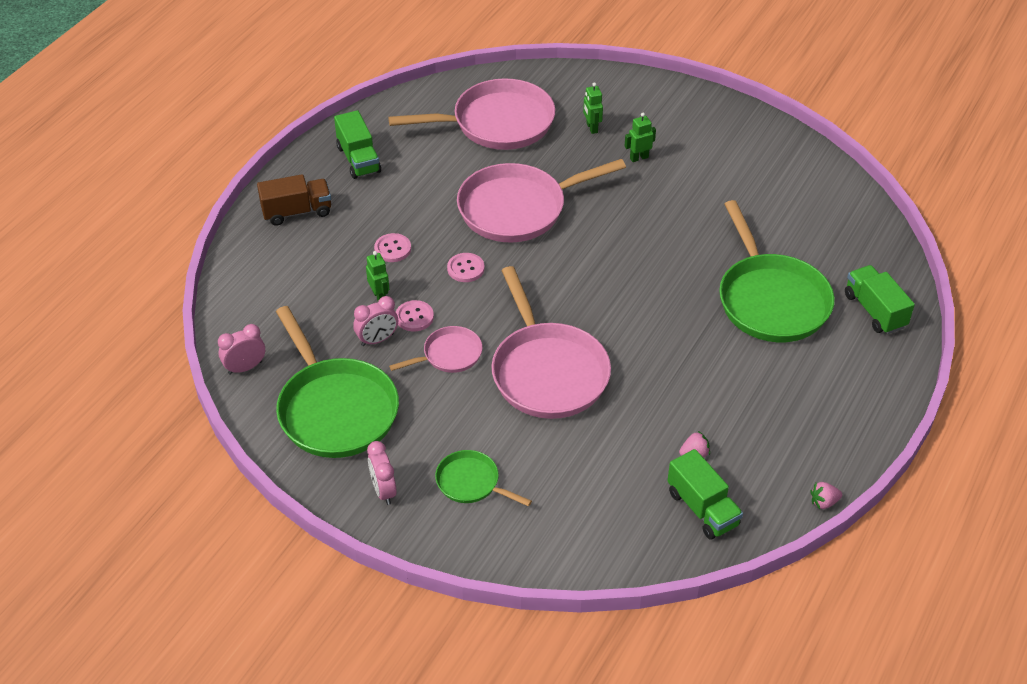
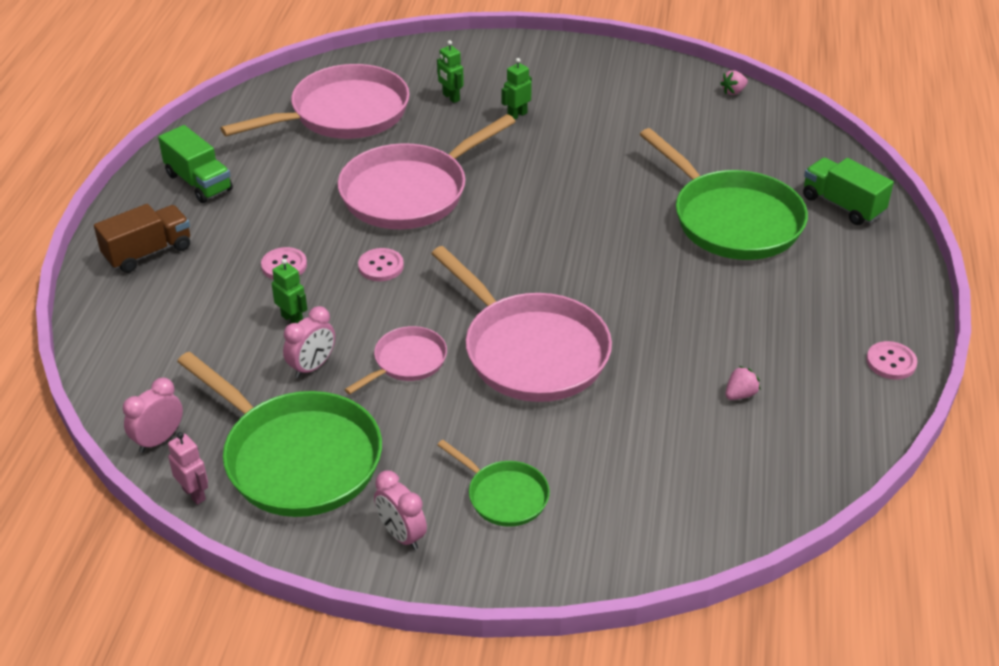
camera: 20 degrees left, 5 degrees down
pink button [396,300,434,332] -> pink button moved to [866,341,917,380]
green pan [435,450,532,507] -> green pan turned 150 degrees counterclockwise [437,440,550,527]
green truck [667,449,743,540] -> none
pink strawberry [810,482,842,509] -> pink strawberry moved to [720,70,748,95]
none -> pink robot [168,432,208,505]

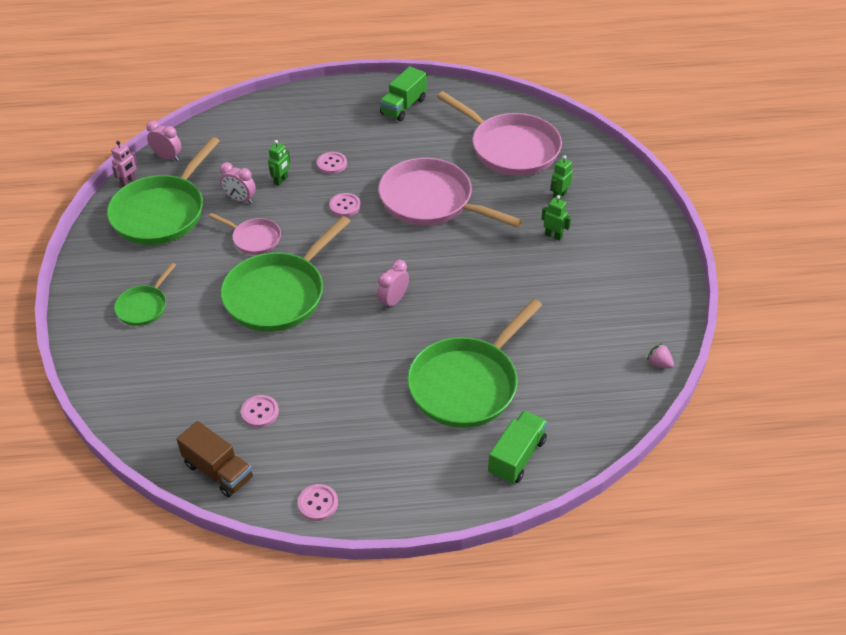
camera: 75 degrees right, 5 degrees up
brown truck [94,204,190,273] -> brown truck moved to [177,421,253,497]
pink clock [374,470,427,550] -> pink clock moved to [377,260,409,310]
pink pan [431,246,612,402] -> green pan [221,216,351,332]
pink strawberry [725,366,760,400] -> pink button [241,395,279,428]

